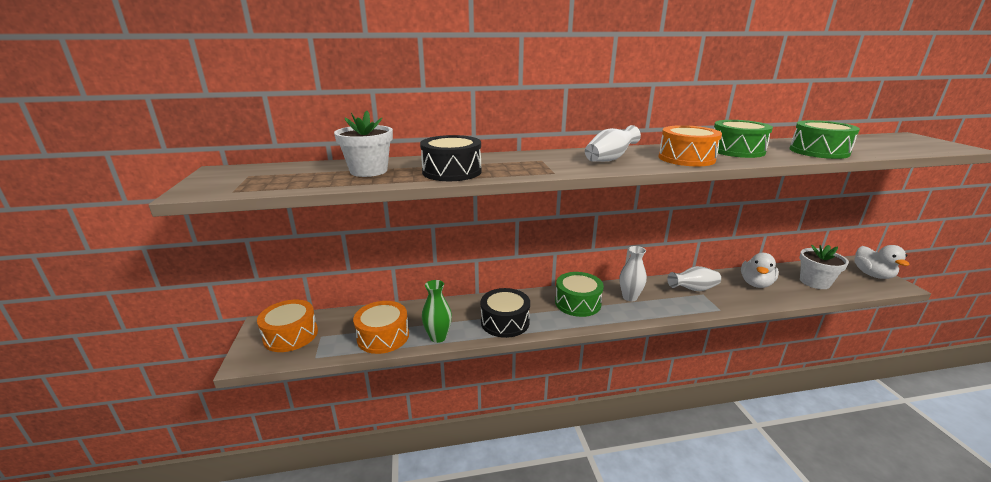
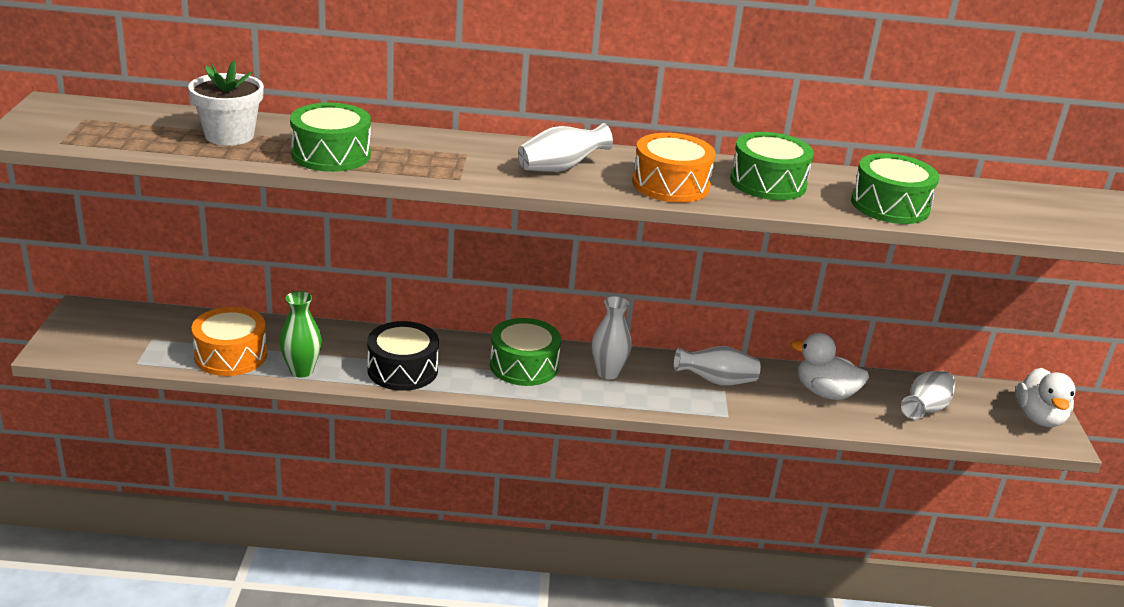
camera: 10 degrees right, 5 degrees up
orange drum [257,300,318,352] -> none
black drum [420,135,482,181] -> green drum [290,103,371,172]
white duck [741,253,779,288] -> white duck turned 75 degrees clockwise [791,333,869,400]
white flower pot [800,245,849,289] -> white vase [901,371,955,420]

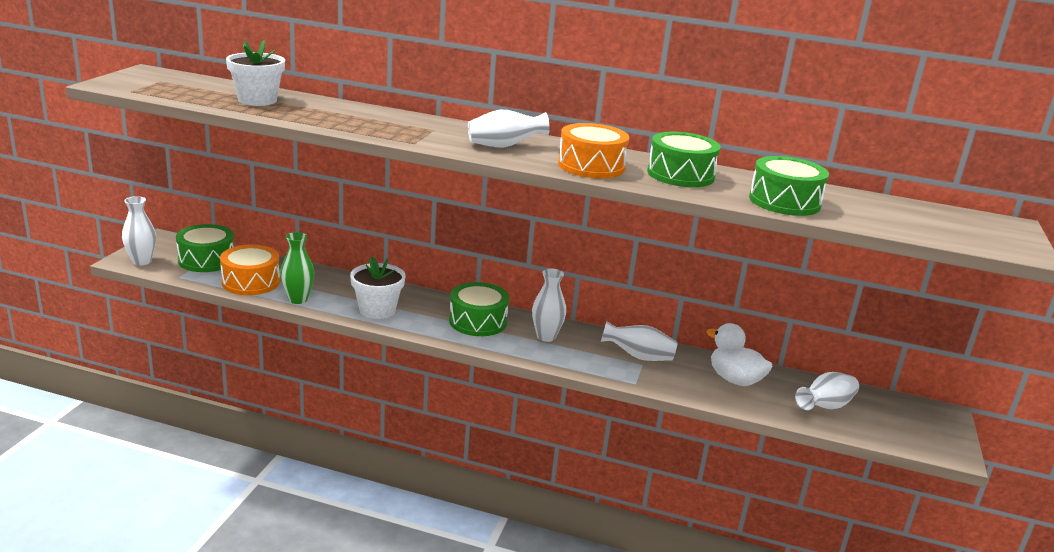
camera: 15 degrees right, 5 degrees down
green drum [290,103,371,172] -> green drum moved to [176,224,234,272]
black drum [367,321,439,391] -> white flower pot [350,257,406,319]
white duck [1016,368,1076,427] -> none
none -> white vase [122,196,156,265]

